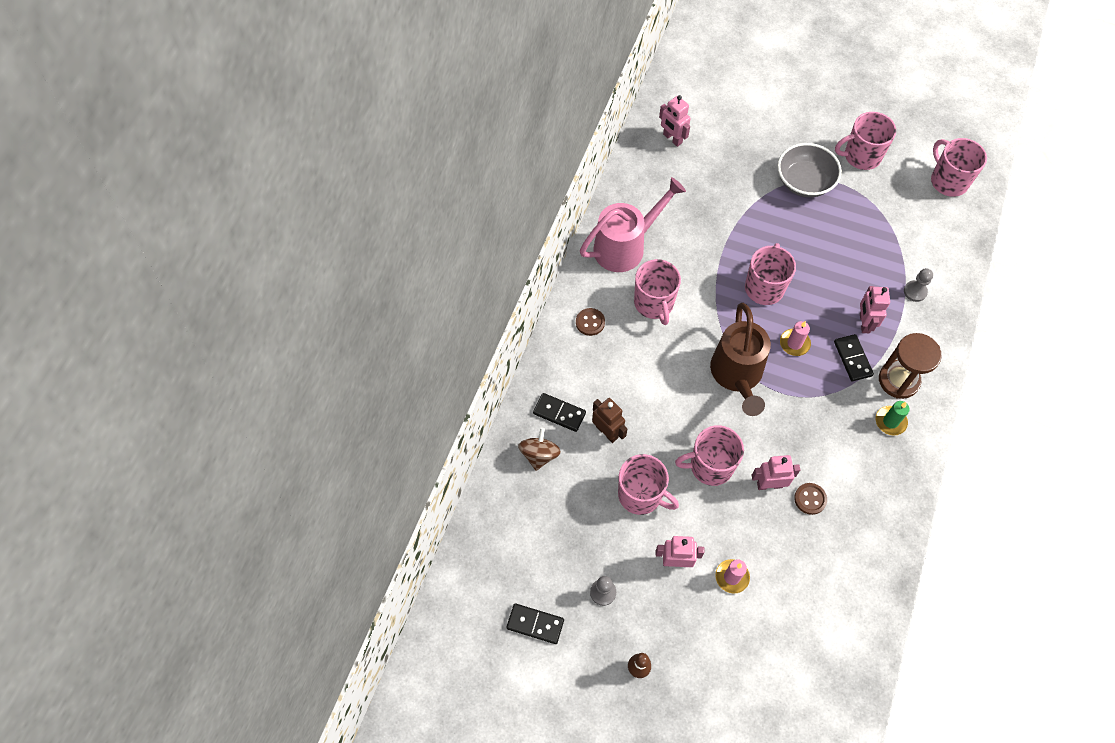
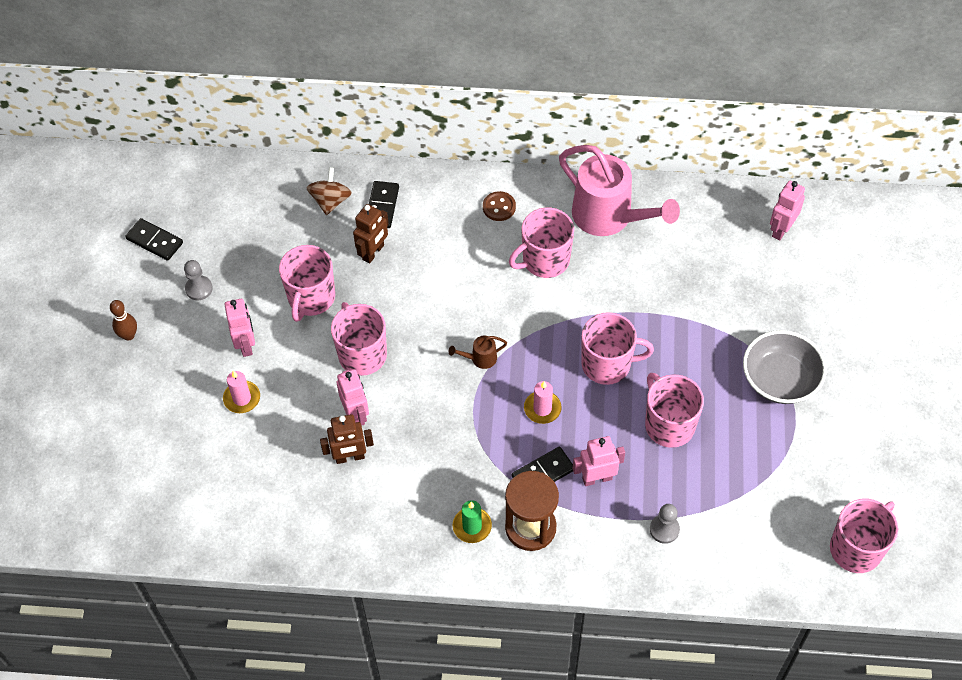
camera: 75 degrees right, 5 degrees down
black domino [506,603,564,644] -> black domino turned 60 degrees counterclockwise [125,218,183,261]
brown spinning top [518,428,561,471] -> brown spinning top turned 75 degrees counterclockwise [306,167,352,215]
brown watering can [710,303,771,416] -> brown watering can [449,336,507,369], size x0.40
brown button [794,483,827,515] -> brown robot [320,414,374,464]
pink mug [835,112,896,170] -> pink mug moved to [645,373,704,448]

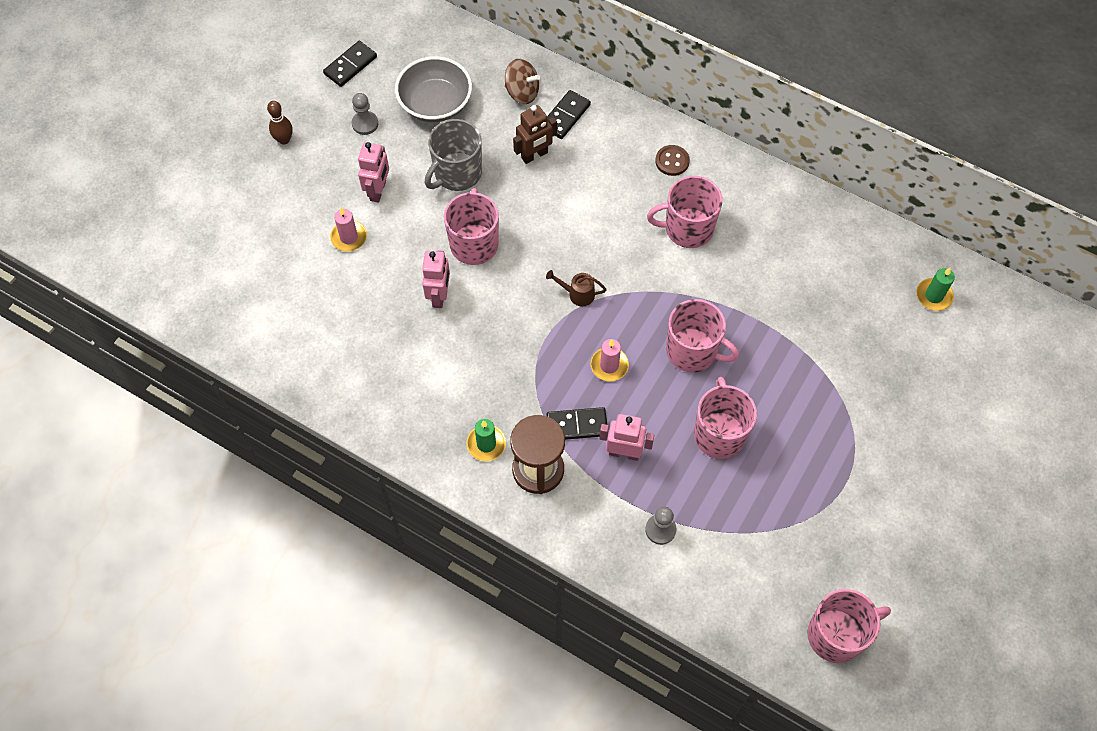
camera: 25 degrees right, 5 degrees up
black domino [125,218,183,261] -> black domino turned 75 degrees clockwise [323,41,377,87]
pink mug [279,245,335,322] -> grey mug [425,119,482,191]
brown spinning top [306,167,352,215] -> brown spinning top turned 75 degrees clockwise [505,59,540,104]
brown robot [320,414,374,464] -> none
pink watering can [559,145,680,236] -> none
grey bowl [743,330,827,404] -> grey bowl moved to [395,56,472,122]
pink robot [770,181,805,240] -> green candle [916,268,955,311]

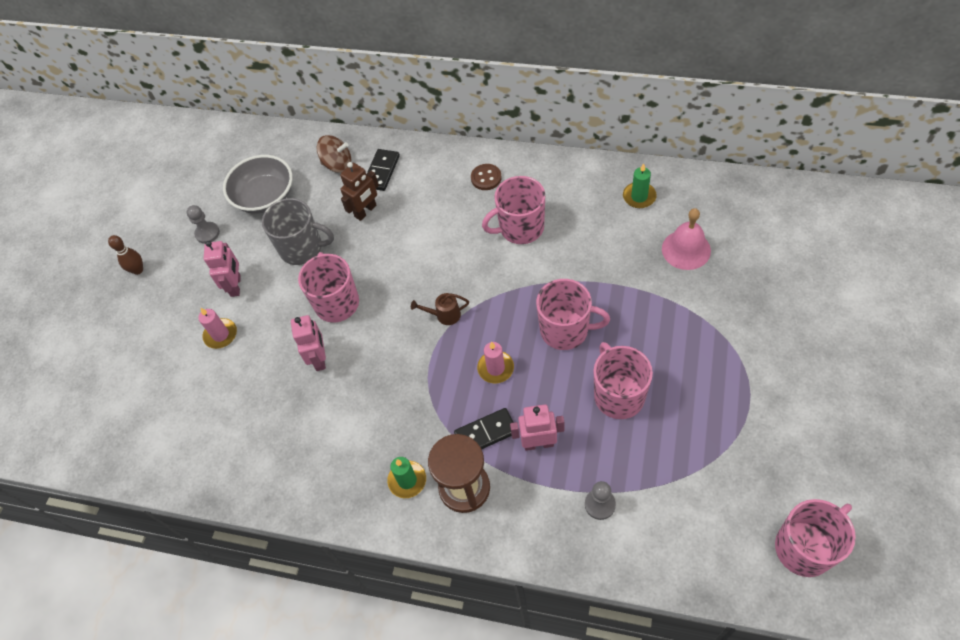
camera: 10 degrees left, 5 degrees down
black domino [323,41,377,87] -> none
grey mug [425,119,482,191] -> grey mug turned 105 degrees counterclockwise [262,198,334,265]
green candle [916,268,955,311] -> green candle moved to [623,163,657,208]
none -> pink bell [662,208,711,270]

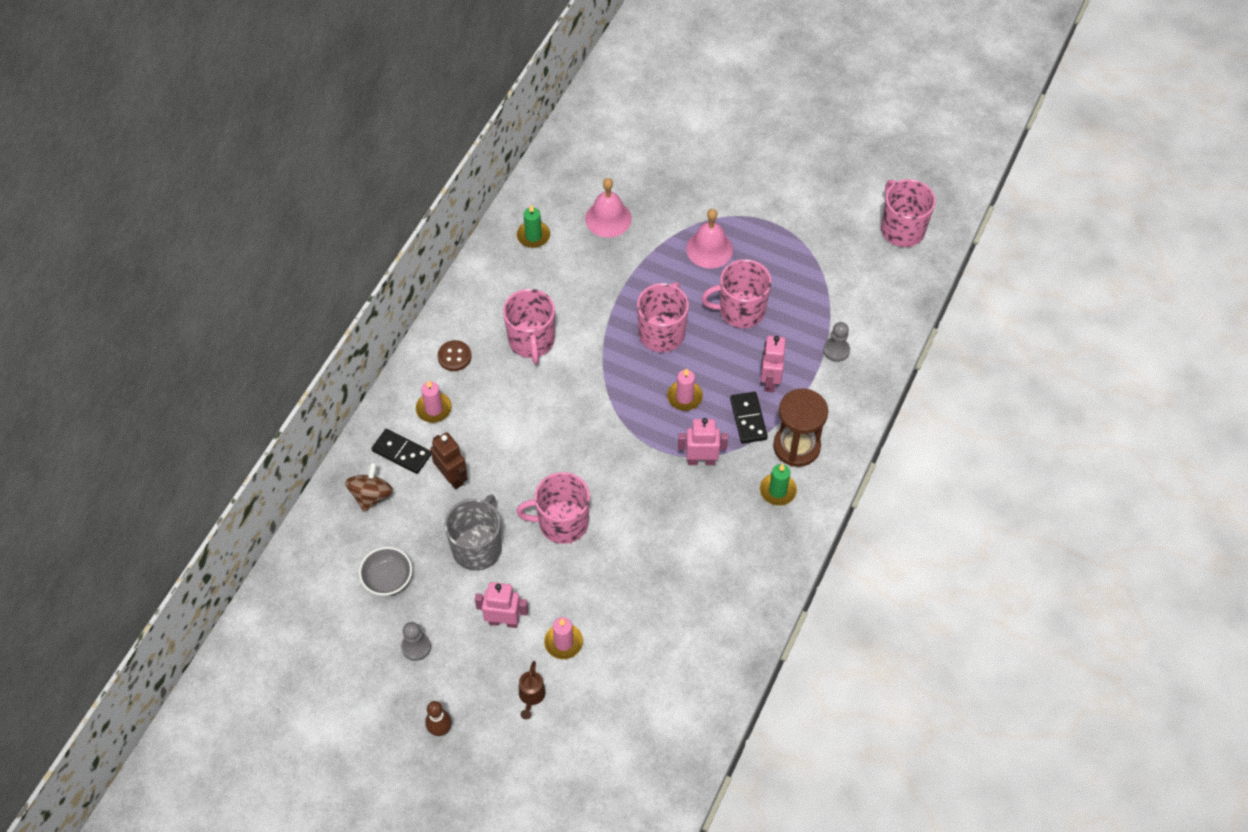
camera: 85 degrees left, 0 degrees up
grey bowl [223,155,293,214] -> grey bowl [359,547,412,596], size x0.63
pink robot [291,315,326,371] -> pink robot moved to [678,418,728,465]
brown watering can [411,293,469,325] -> brown watering can moved to [519,661,546,720]
none -> pink candle [416,380,452,423]
none -> pink bell [686,209,733,269]

